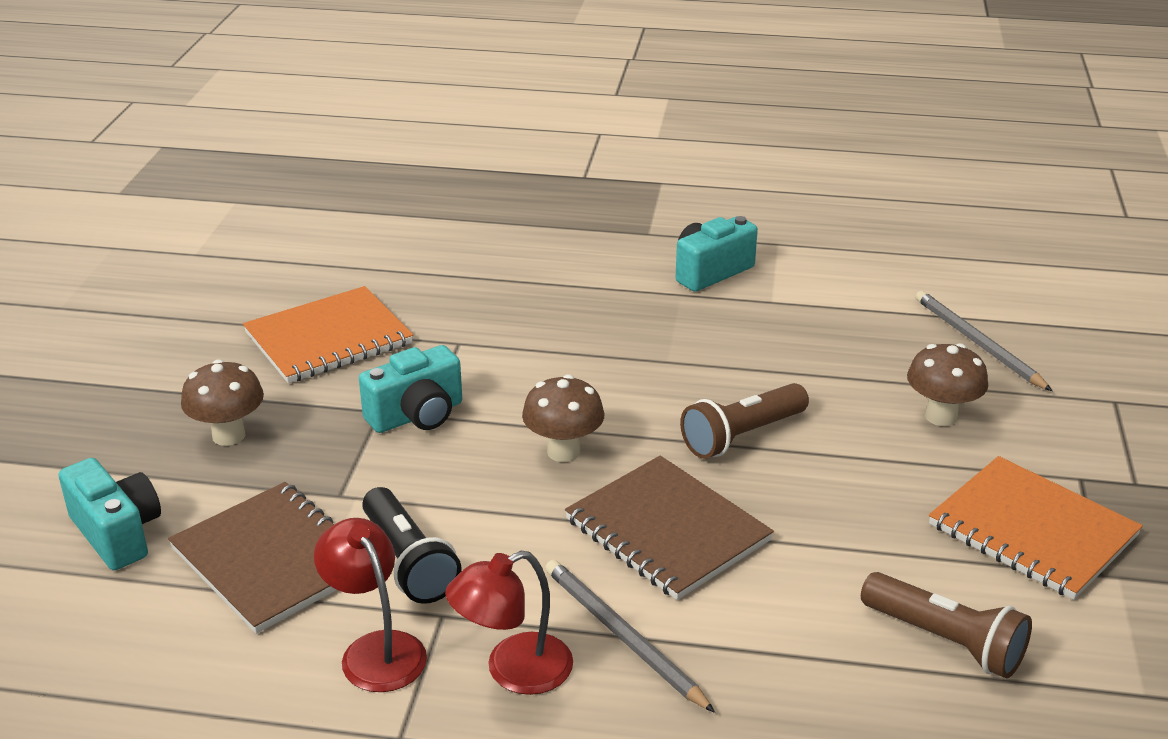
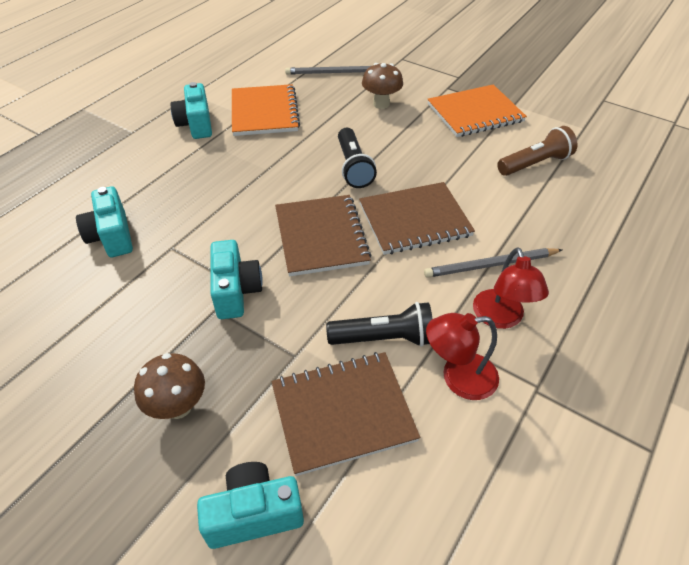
camera: 65 degrees left, 15 degrees up
orange notebook [243,286,413,383] -> orange notebook moved to [232,84,300,136]
brown mushroom [522,375,604,462] -> brown notebook [275,195,372,276]
brown flashlight [680,383,809,459] -> black flashlight [338,128,377,188]
none -> turquoise camera [76,186,133,257]

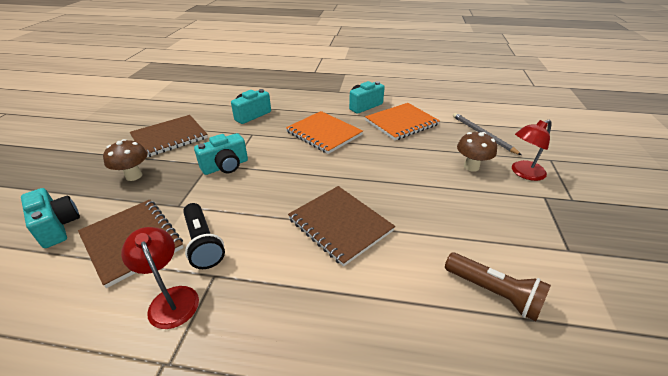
camera: 65 degrees right, 10 degrees down
brown notebook [275,195,372,276] -> brown notebook moved to [130,115,208,158]
black flashlight [338,128,377,188] -> none
grey pencil [424,248,562,278] -> none
orange notebook [428,84,527,137] -> orange notebook moved to [286,111,363,154]
red lamp [473,247,549,329] -> red lamp moved to [512,119,551,181]

